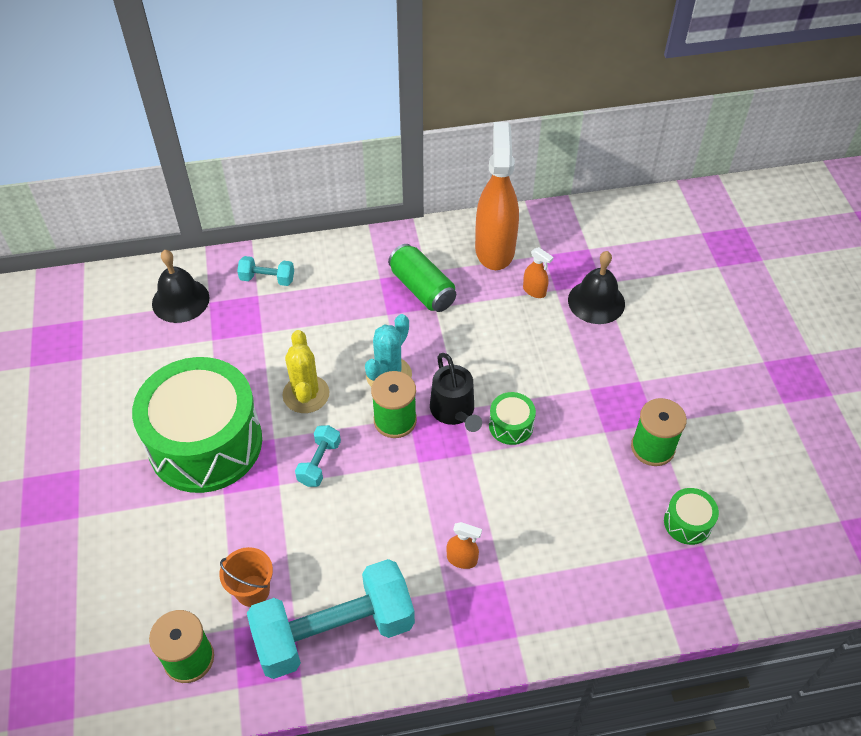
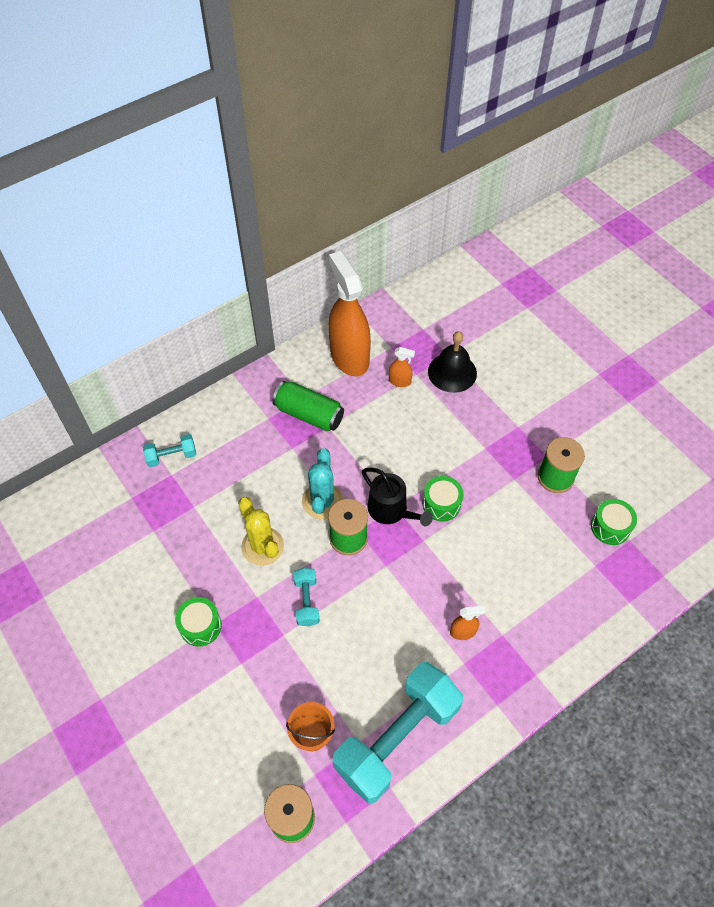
camera: 25 degrees left, 5 degrees up
green drum [132,357,262,493] -> green drum [175,597,222,647], size x0.40
black bell [152,250,209,323] -> none

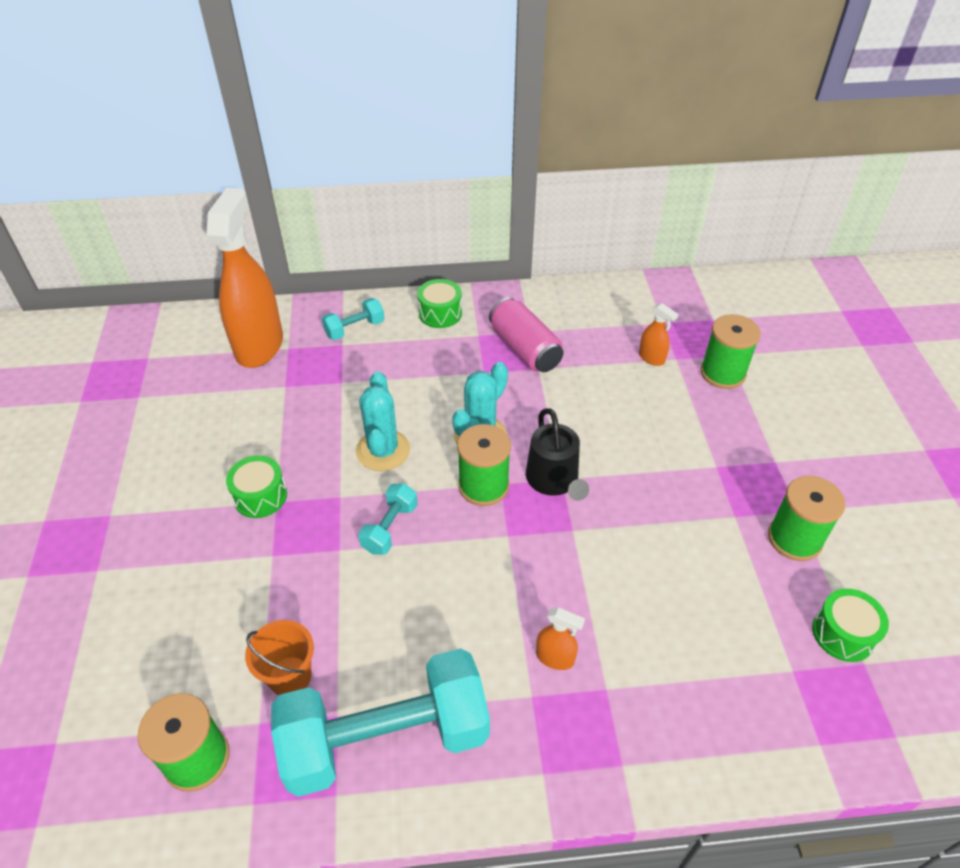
camera: 30 degrees right, 10 degrees down
turquoise dumbbell [143,434,196,467] -> turquoise dumbbell turned 45 degrees counterclockwise [322,298,384,340]
yellow cactus [238,497,284,566] -> turquoise cactus [356,371,410,471]
green can [272,381,344,431] -> pink can [489,297,564,372]
orange spray bottle [329,251,371,376] -> orange spray bottle moved to [207,188,283,368]
green drum [423,476,464,522] -> green drum moved to [417,279,462,328]
black bell [428,331,477,393] -> green spool [700,314,761,389]

